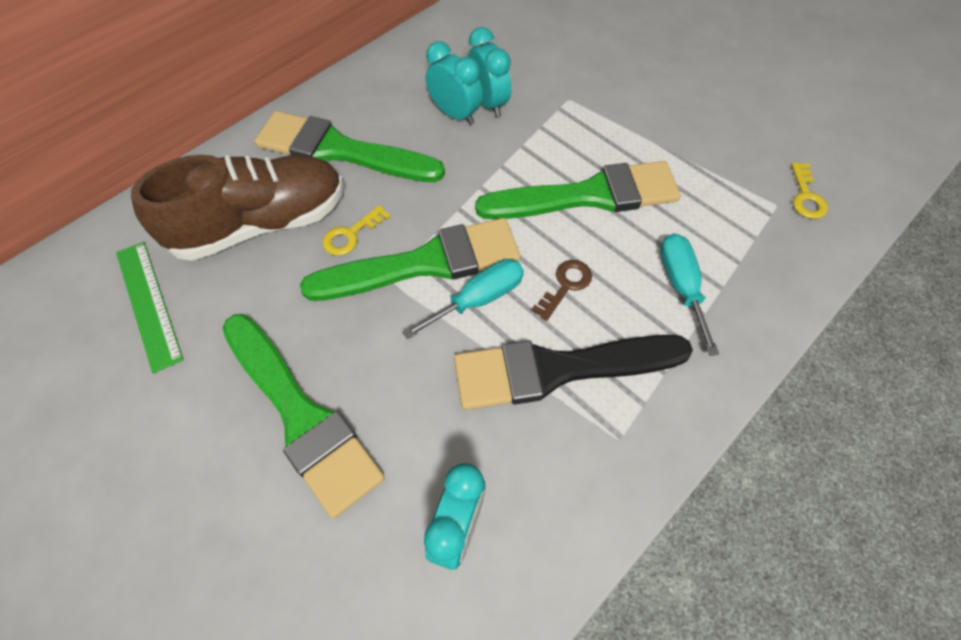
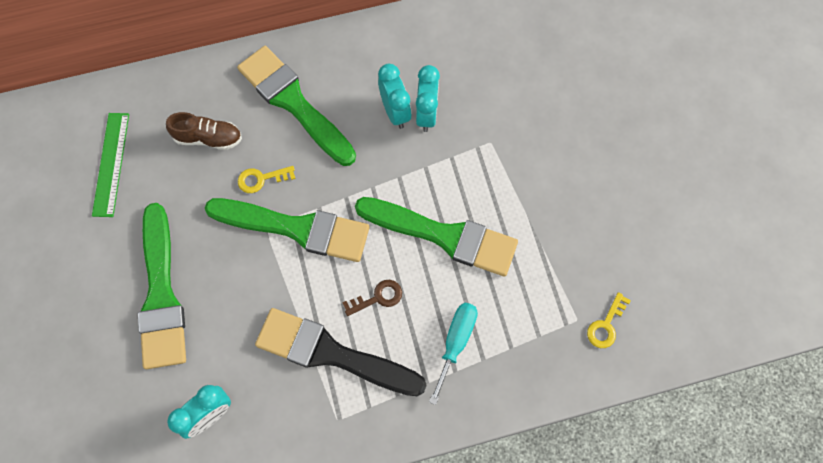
camera: 30 degrees right, 10 degrees up
brown shoe [131,155,344,261] -> brown shoe [166,112,242,150], size x0.51
turquoise screwdriver [402,259,524,339] -> none

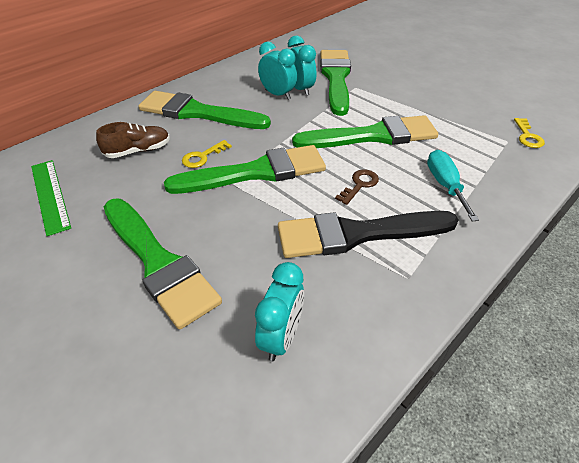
camera: 30 degrees left, 25 degrees down
none -> green brush [320,50,351,116]

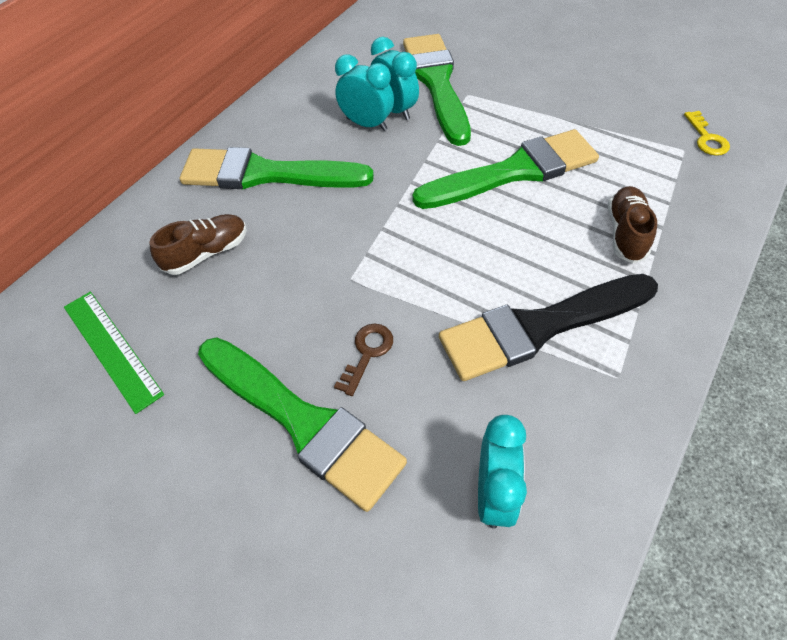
camera: 10 degrees left, 10 degrees up
green brush [164,145,326,194] -> none
yellow key [182,140,232,168] -> none
brown key [335,169,379,205] -> brown key moved to [334,324,393,396]
turquoise screwdriver [427,150,479,221] -> brown shoe [608,186,657,264]

